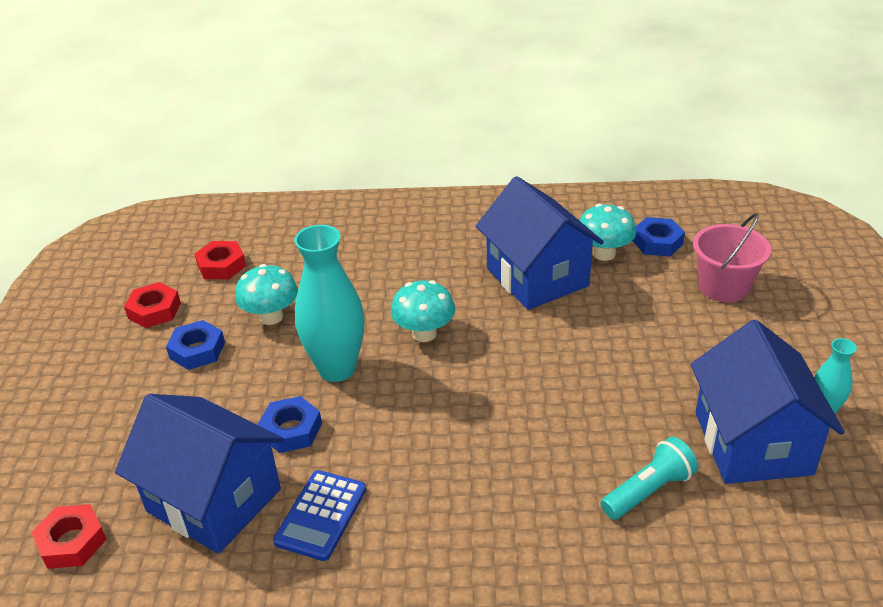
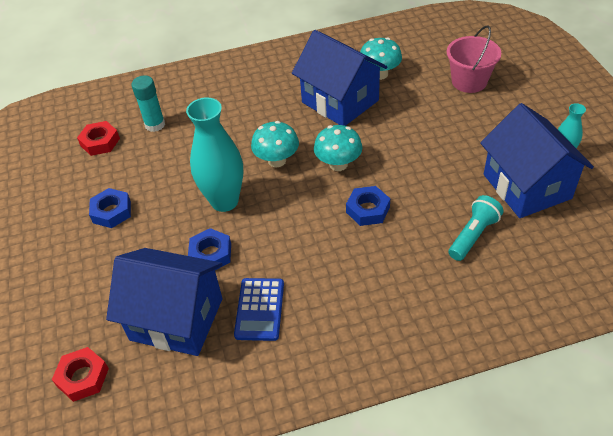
camera: 15 degrees left, 10 degrees up
red nut [124,282,181,328] -> none
turquoise mushroom [235,264,298,325] -> turquoise mushroom moved to [314,125,362,171]
blue nut [633,217,685,256] -> blue nut moved to [346,186,390,226]
none -> turquoise glue stick [132,75,165,132]

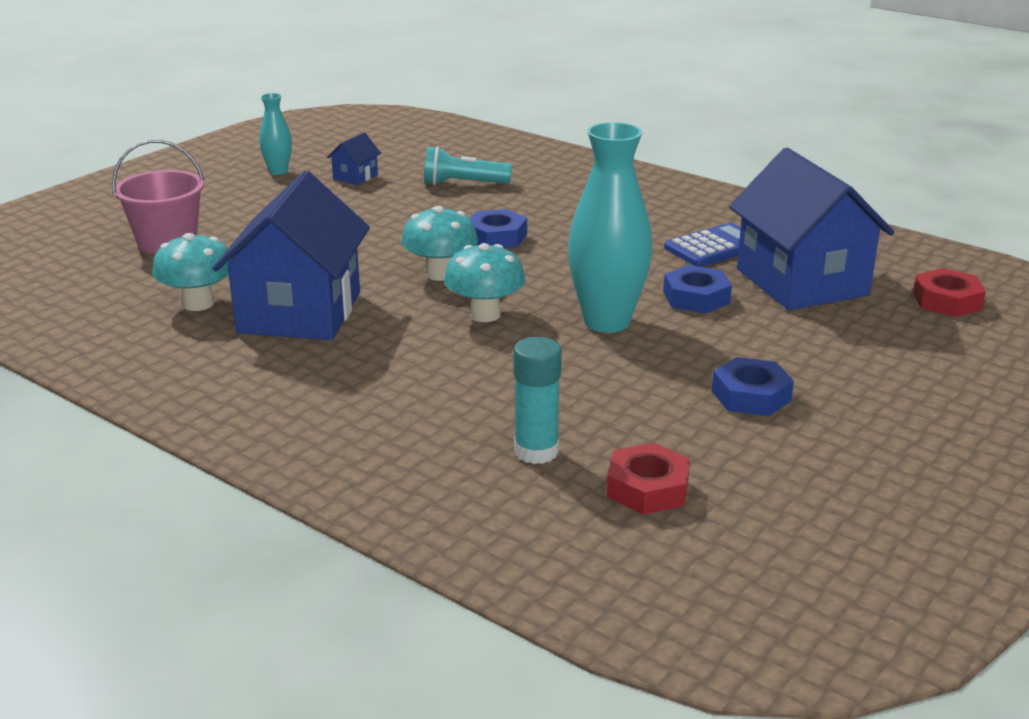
camera: 130 degrees left, 20 degrees down
blue house [480,103,594,218] -> blue house [327,133,381,185], size x0.40

